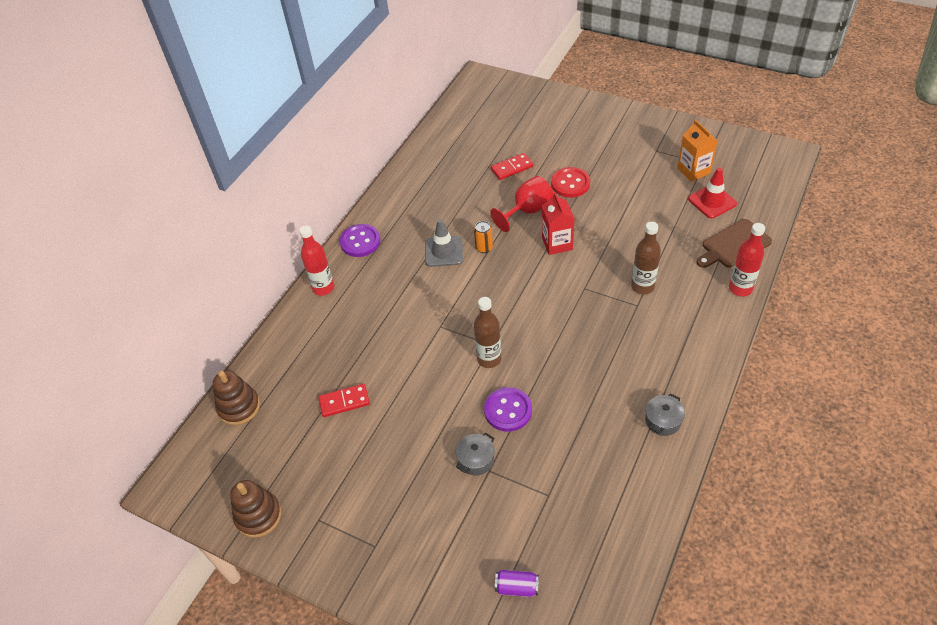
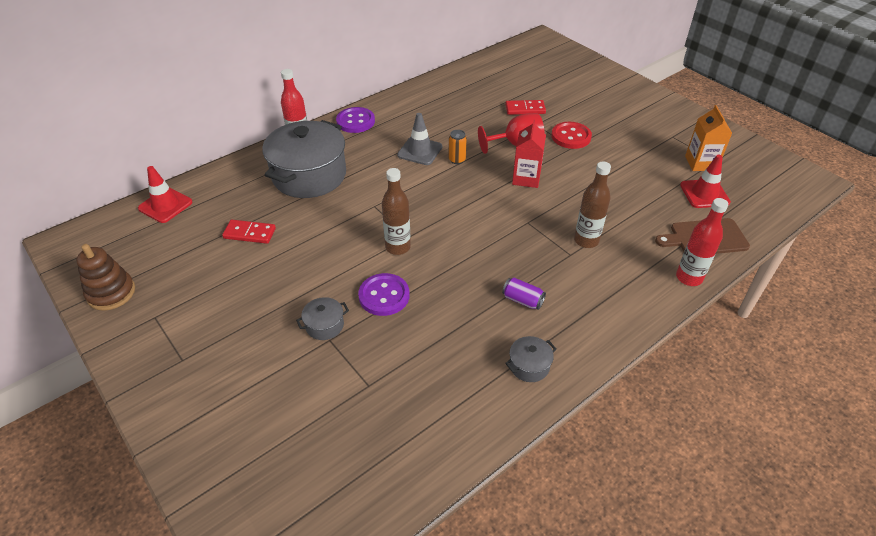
camera: 20 degrees right, 5 degrees down
brown stacking toy [213,370,260,425] -> red traffic cone [138,166,192,223]
purple can [495,570,539,597] -> purple can moved to [502,278,546,310]
none -> grey pot [262,120,346,198]

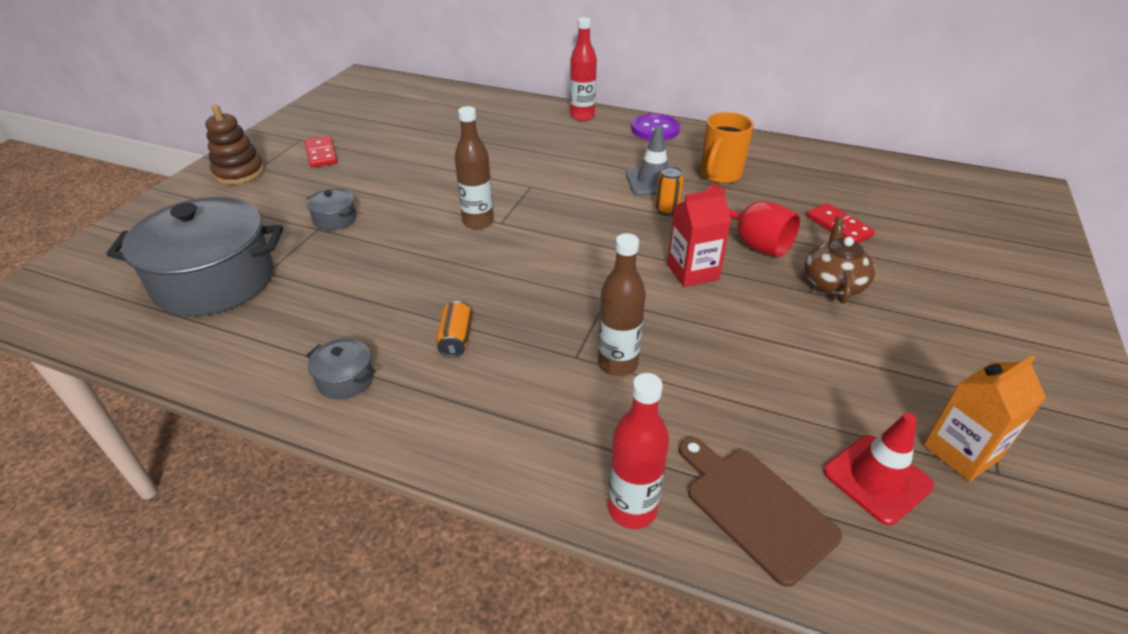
camera: 60 degrees right, 5 degrees down
brown stacking toy [76,244,135,311] -> brown stacking toy moved to [205,105,264,185]
red traffic cone [138,166,192,223] -> none
red domino [222,220,276,244] -> red domino moved to [305,135,337,168]
grey pot [262,120,346,198] -> grey pot moved to [106,197,283,317]
purple button [358,273,409,316] -> none
purple can [502,278,546,310] -> orange can [436,301,473,358]
red button [551,122,592,149] -> brown teapot [804,216,875,303]
none -> orange mug [700,112,754,184]

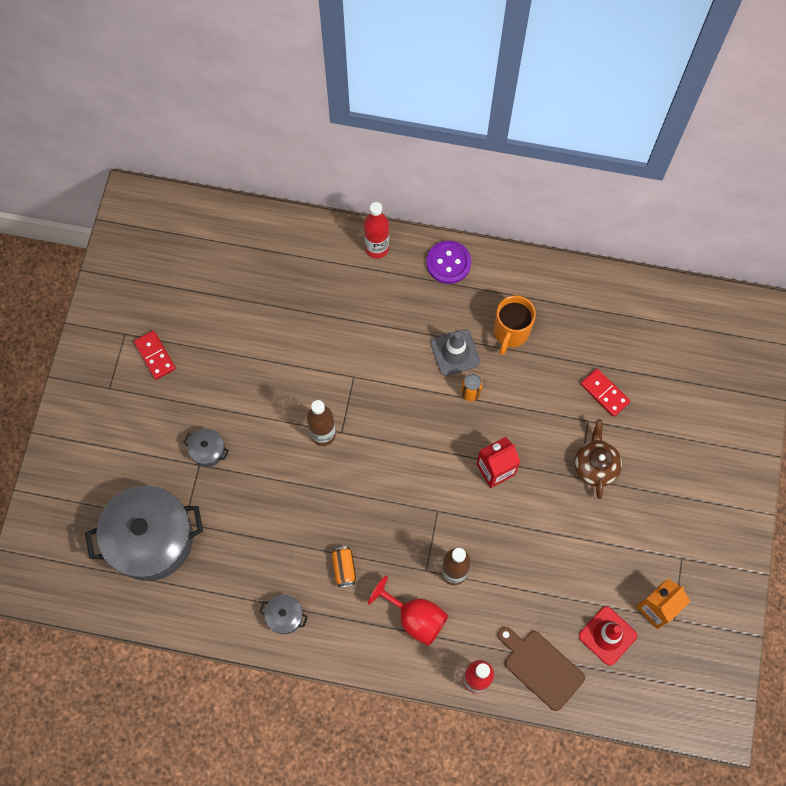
camera: 10 degrees left, 30 degrees up
brown stacking toy [205,105,264,185] -> none
red goblet [706,185,800,257] -> red goblet moved to [368,575,448,646]

